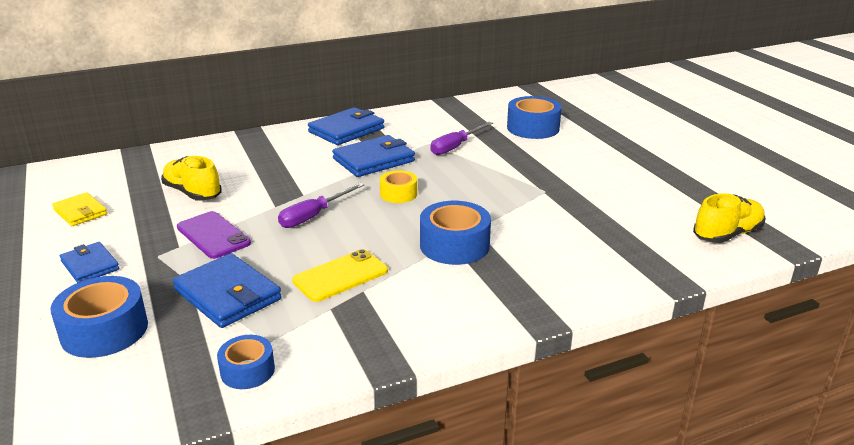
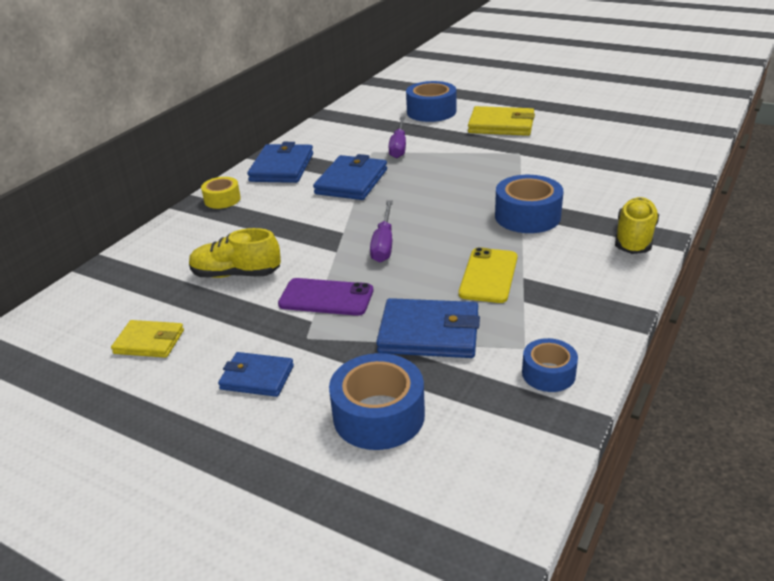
camera: 35 degrees left, 5 degrees up
yellow tape [380,170,417,203] -> yellow tape moved to [201,177,241,209]
yellow shoe [693,194,766,243] -> yellow shoe moved to [615,197,659,254]
none -> yellow wallet [468,106,535,136]

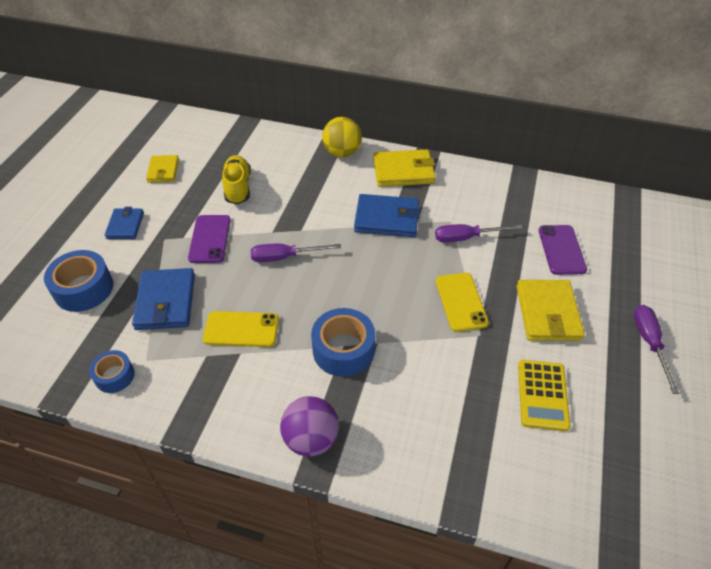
camera: 75 degrees right, 15 degrees up
yellow tape [201,177,241,209] -> yellow ball [322,117,362,157]
blue wallet [247,142,313,183] -> yellow wallet [373,150,436,187]
blue tape [406,81,456,122] -> purple phone [538,225,587,275]
yellow shoe [615,197,659,254] -> purple ball [280,396,339,457]
none -> yellow phone [436,273,489,332]
none -> yellow calculator [518,360,570,431]
none -> purple screwdriver [634,305,680,394]

